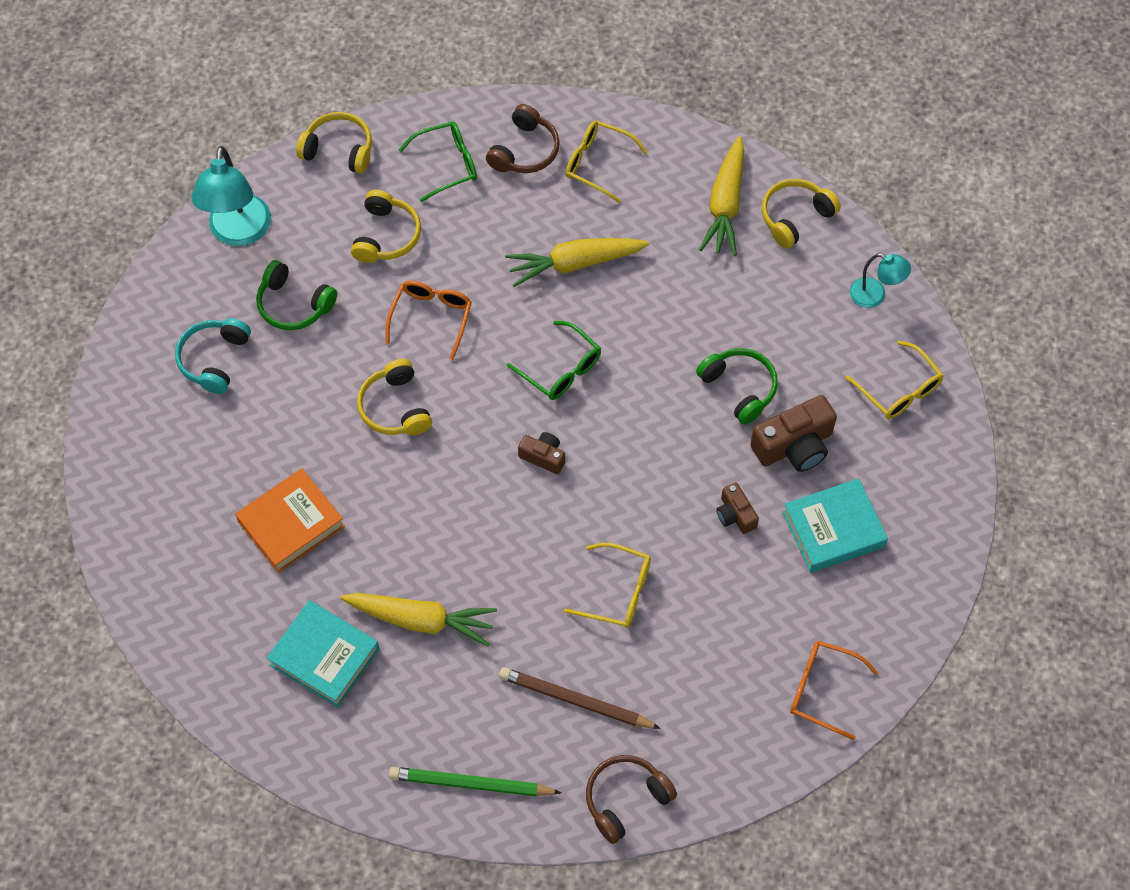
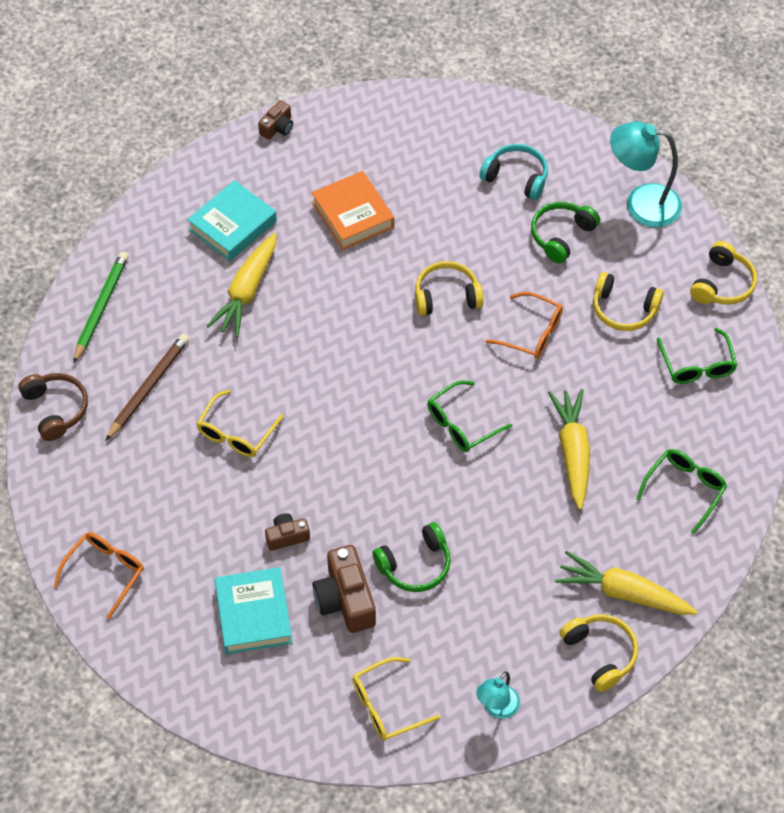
camera: 100 degrees right, 5 degrees down
brown headphones [486,104,560,173] -> none
brown camera [518,432,565,474] -> brown camera moved to [258,100,293,140]
yellow glasses [566,121,648,203] -> green glasses [636,449,727,534]

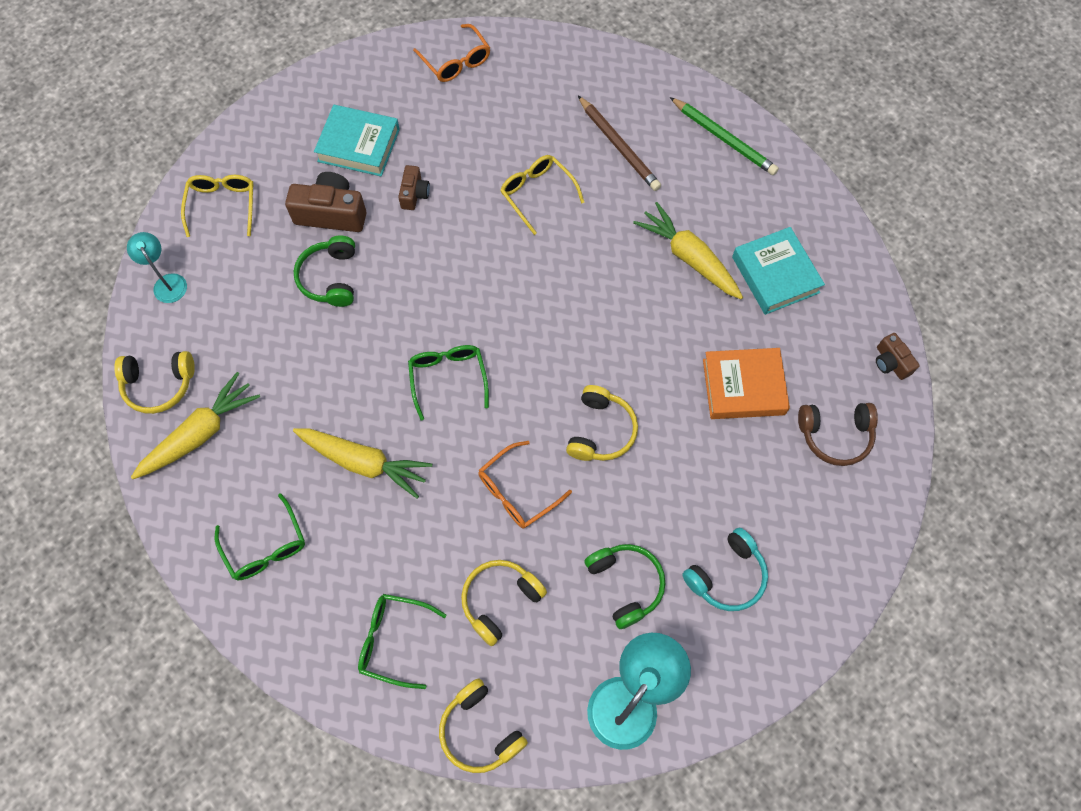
camera: 115 degrees right, 10 degrees up
brown headphones [18,373,88,441] -> brown headphones moved to [798,403,878,466]

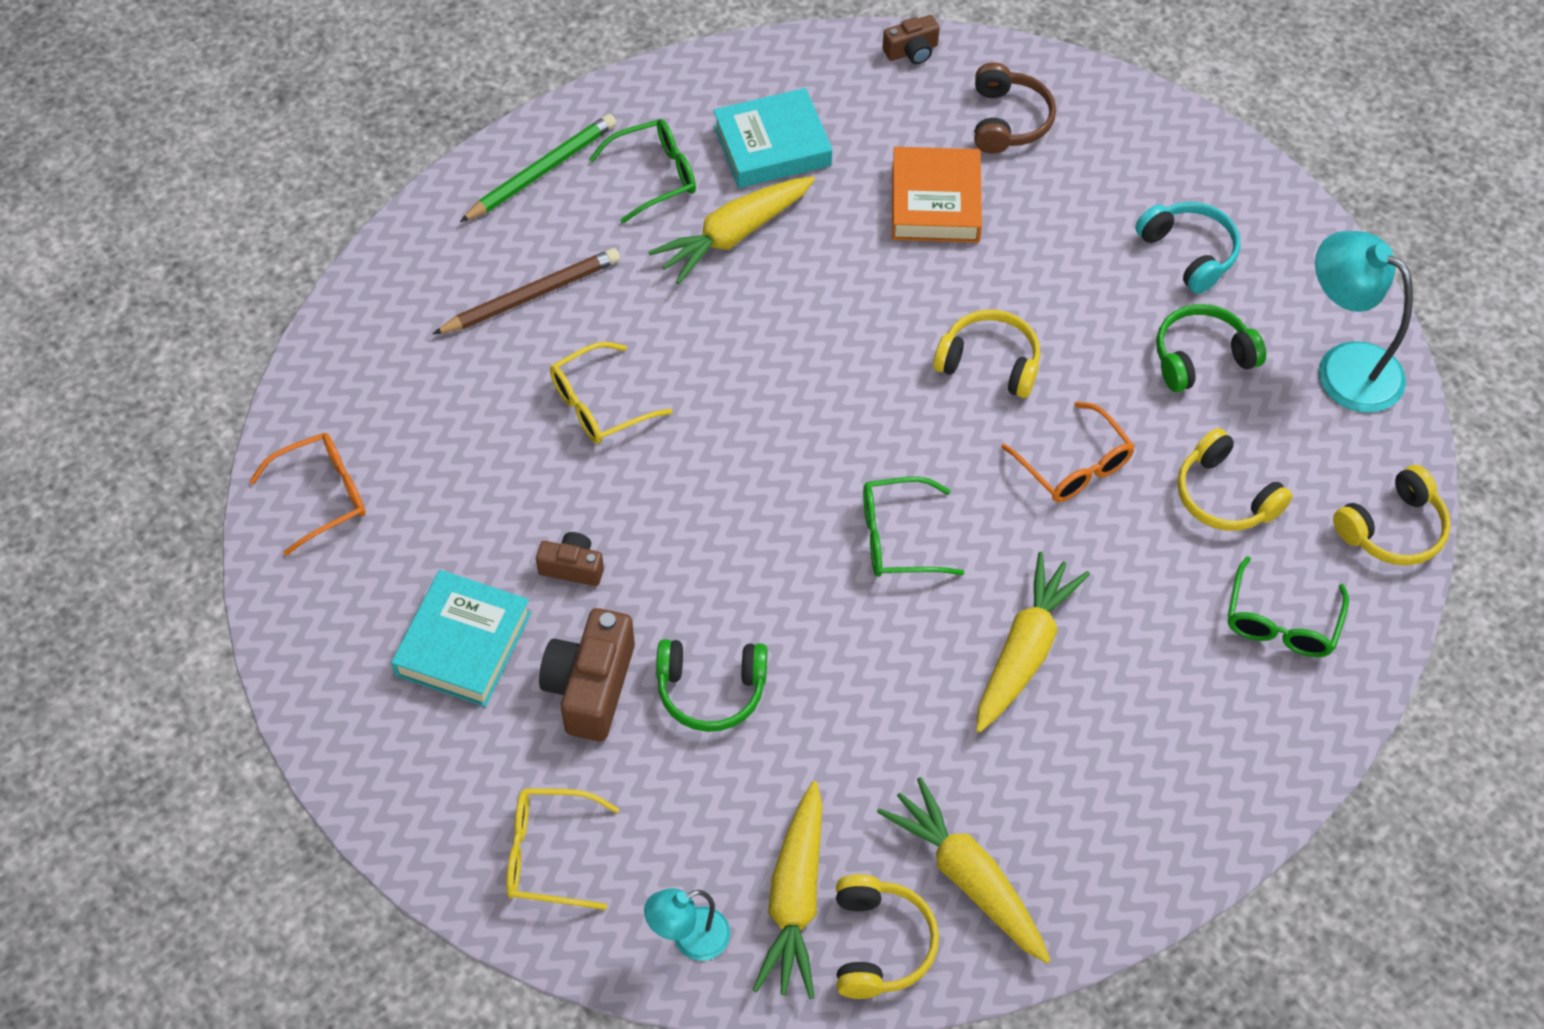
camera: 85 degrees left, 10 degrees down
green glasses [215,493,305,581] -> green glasses moved to [589,119,696,223]
none -> yellow carrot [753,781,823,999]

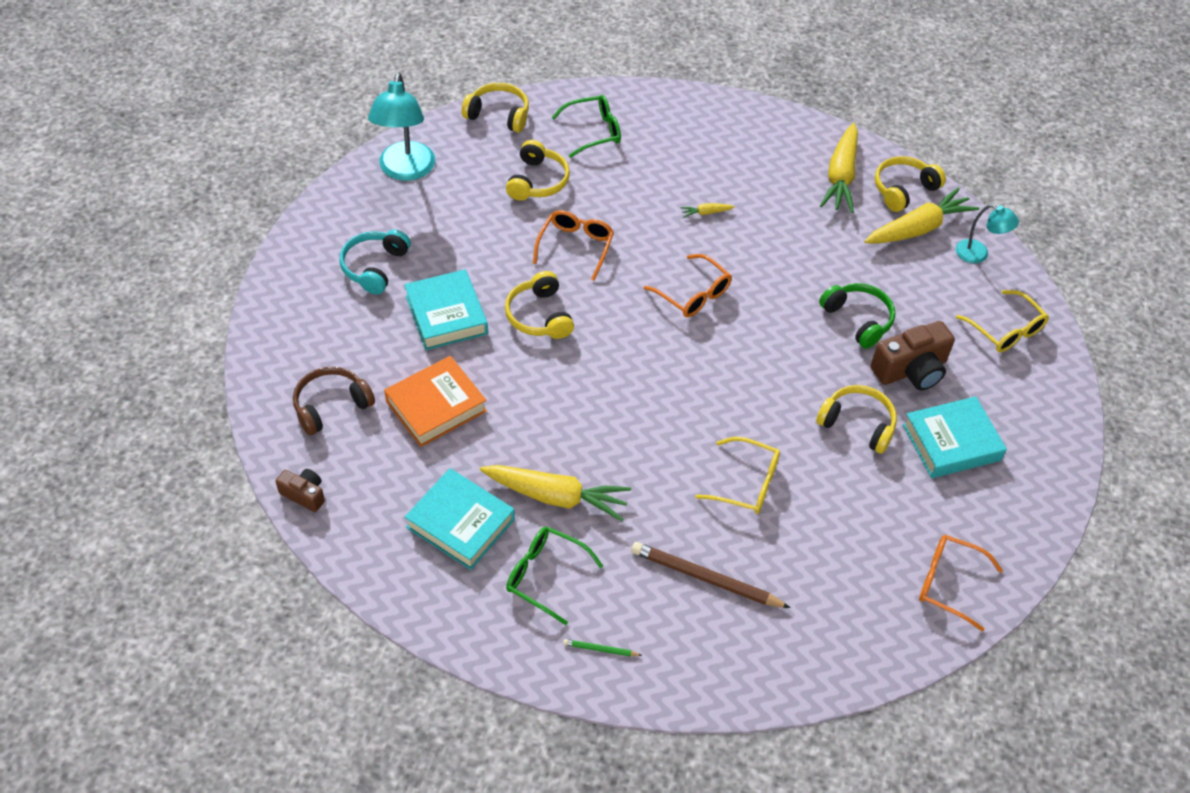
camera: 130 degrees left, 5 degrees down
green pencil [460,114,617,222] -> green pencil [563,639,642,657], size x0.46
brown camera [536,532,604,586] -> yellow headphones [816,385,897,454]
green glasses [863,477,965,577] -> orange glasses [643,254,732,317]
yellow carrot [976,552,1090,733] -> yellow carrot [680,203,735,218], size x0.42
green headphones [1156,304,1266,392] -> none
none -> turquoise book [404,269,488,350]

